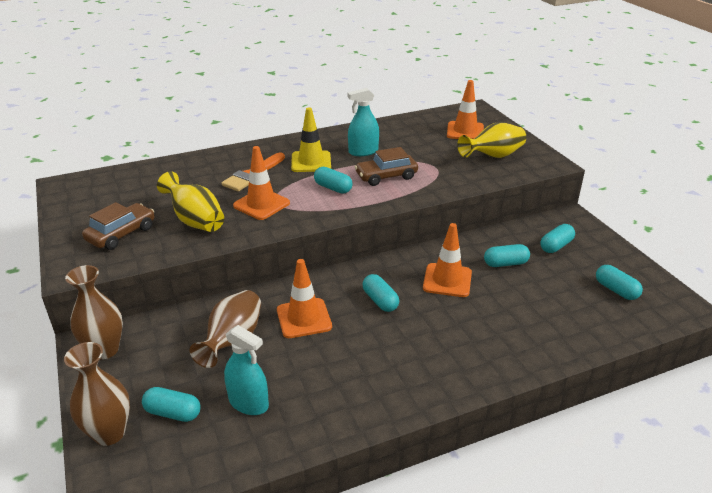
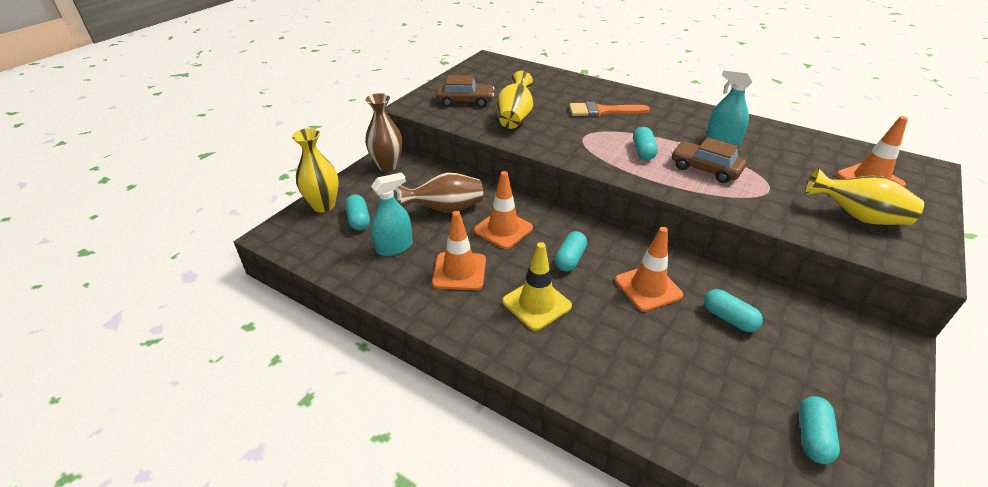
camera: 55 degrees right, 5 degrees up
brown vase [64,342,130,446] -> yellow vase [292,128,339,212]
turquoise spray bottle [224,325,269,415] -> turquoise spray bottle turned 120 degrees counterclockwise [371,172,413,256]
orange traffic cone [233,146,290,220] -> orange traffic cone moved to [432,211,486,290]
yellow traffic cone [291,107,331,172] -> yellow traffic cone moved to [502,242,572,331]
turquoise capsule [540,224,575,253] -> none

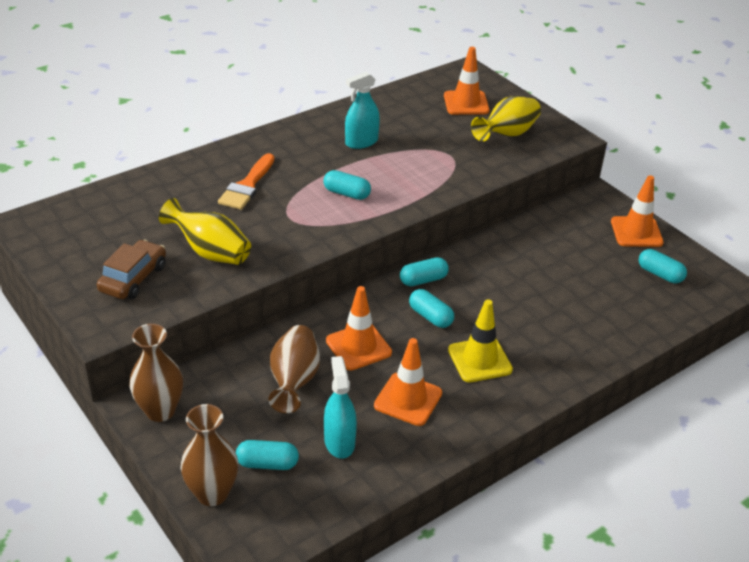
camera: 70 degrees left, 0 degrees up
yellow vase [292,128,339,212] -> brown vase [181,404,238,506]
orange traffic cone [615,227,683,312] -> orange traffic cone moved to [611,175,664,247]
brown car [671,137,746,183] -> none
turquoise capsule [704,289,763,332] -> turquoise capsule moved to [400,257,449,286]

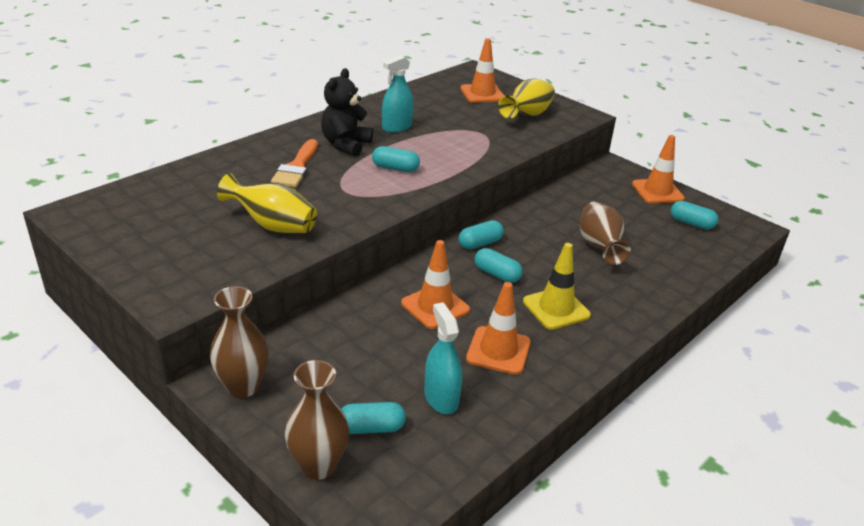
camera: 10 degrees left, 5 degrees down
brown car [97,240,166,300] -> none
brown vase [268,325,320,413] -> brown vase moved to [580,201,631,265]
none -> black teddy bear [321,68,373,157]

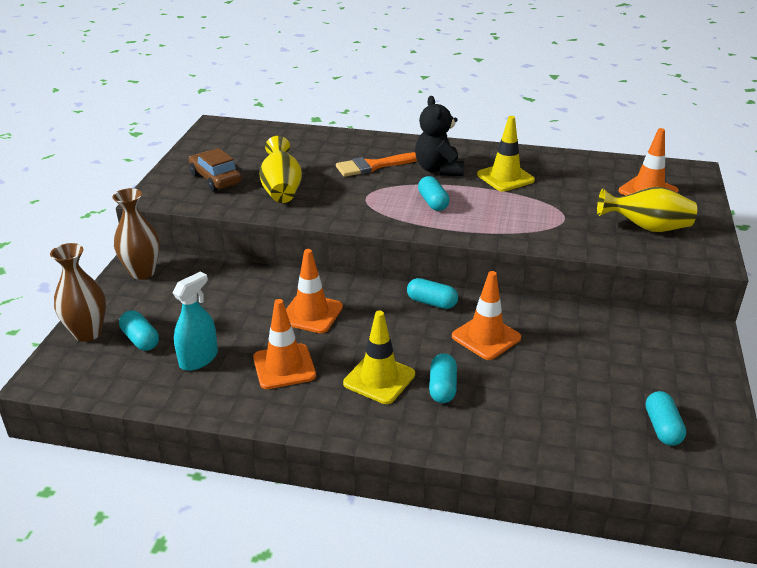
camera: 60 degrees right, 0 degrees up
black teddy bear [321,68,373,157] -> black teddy bear turned 90 degrees counterclockwise [415,96,464,176]
turquoise spray bottle [382,55,413,133] -> yellow traffic cone [477,116,535,192]
turquoise capsule [474,248,523,283] -> turquoise capsule moved to [429,353,457,403]
brown vase [580,201,631,265] -> none
orange traffic cone [632,135,685,203] -> orange traffic cone moved to [452,271,521,360]
none -> brown car [189,148,242,192]

